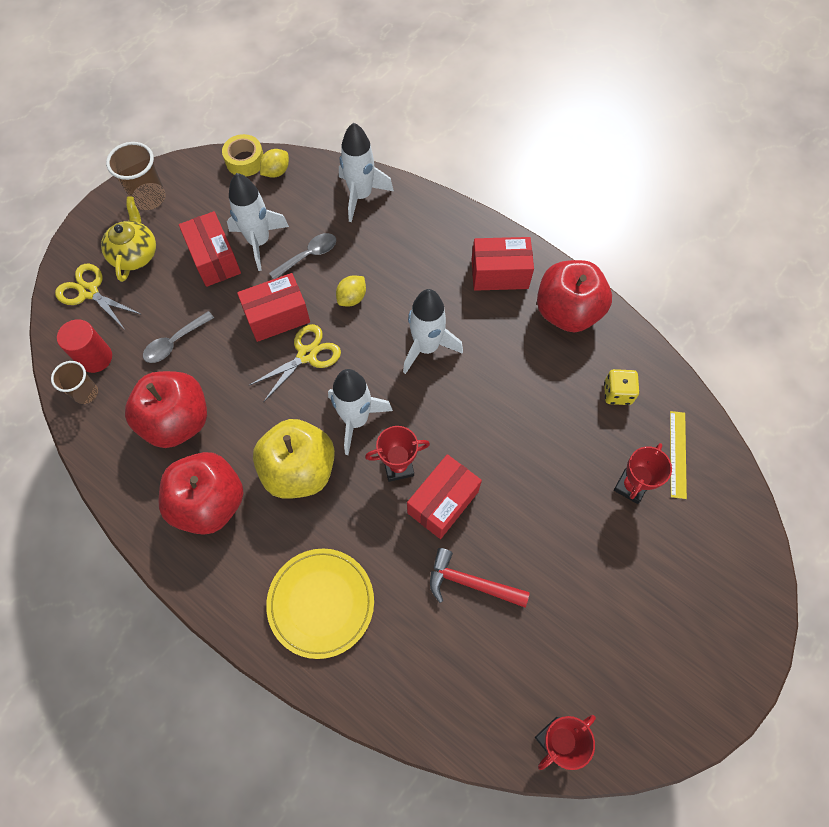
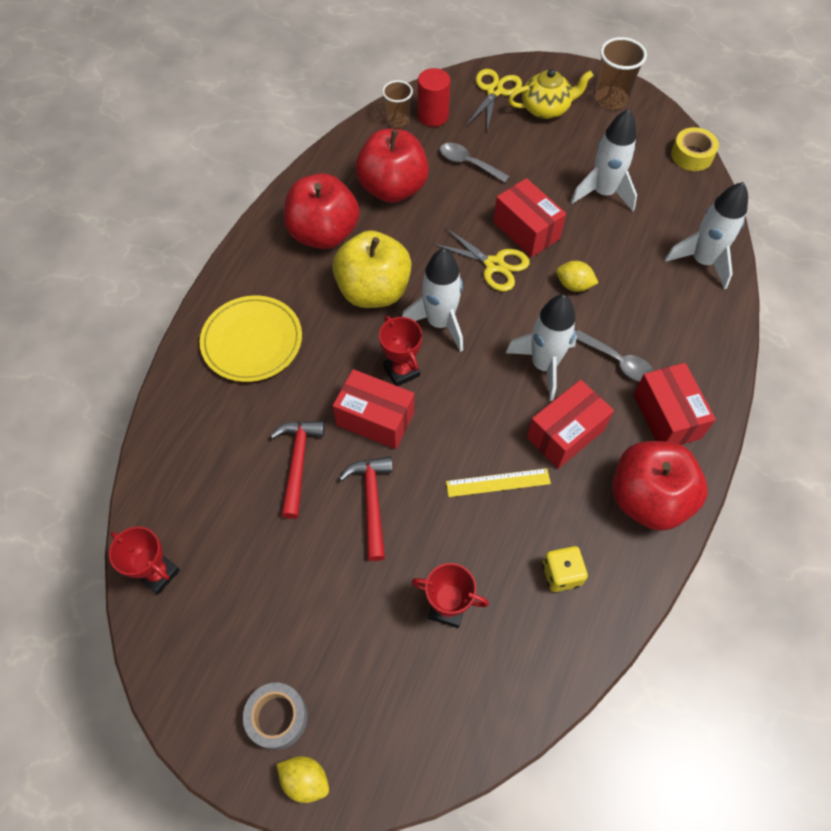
camera: 75 degrees right, 5 degrees down
red box [179,211,241,287] -> red box moved to [527,380,614,469]
yellow lemon [260,149,289,178] -> yellow lemon moved to [276,756,329,803]
grey spoon [269,233,336,279] -> grey spoon moved to [576,330,653,381]
yellow ruler [670,411,687,499] -> yellow ruler moved to [446,468,551,497]
none -> grey tape [243,683,308,750]
none -> red hammer [339,456,393,561]

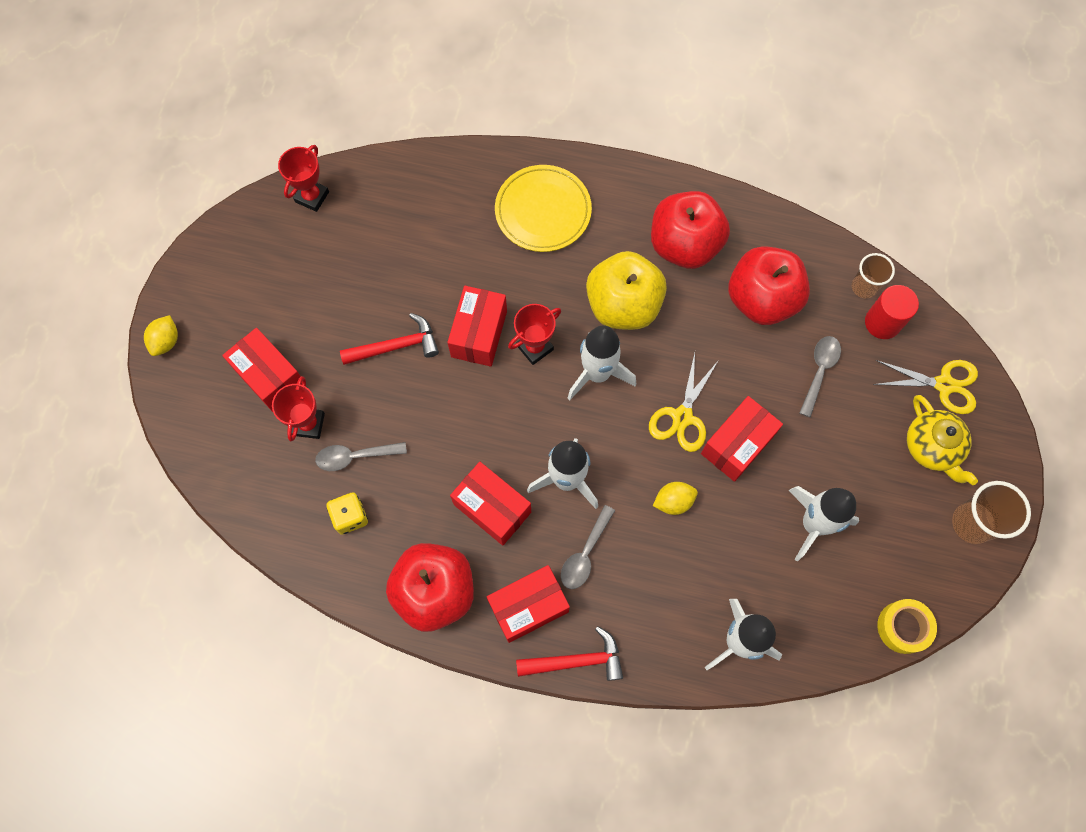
camera: 80 degrees right, 10 degrees up
grey tape [243,683,308,750] -> none
red hammer [270,421,325,519] -> red hammer moved to [516,626,623,681]
yellow ruler [446,468,551,497] -> none
yellow lemon [556,261,598,292] -> yellow lemon turned 60 degrees clockwise [653,482,698,515]
none -> red box [222,328,302,412]
none -> grey spoon [315,442,407,471]

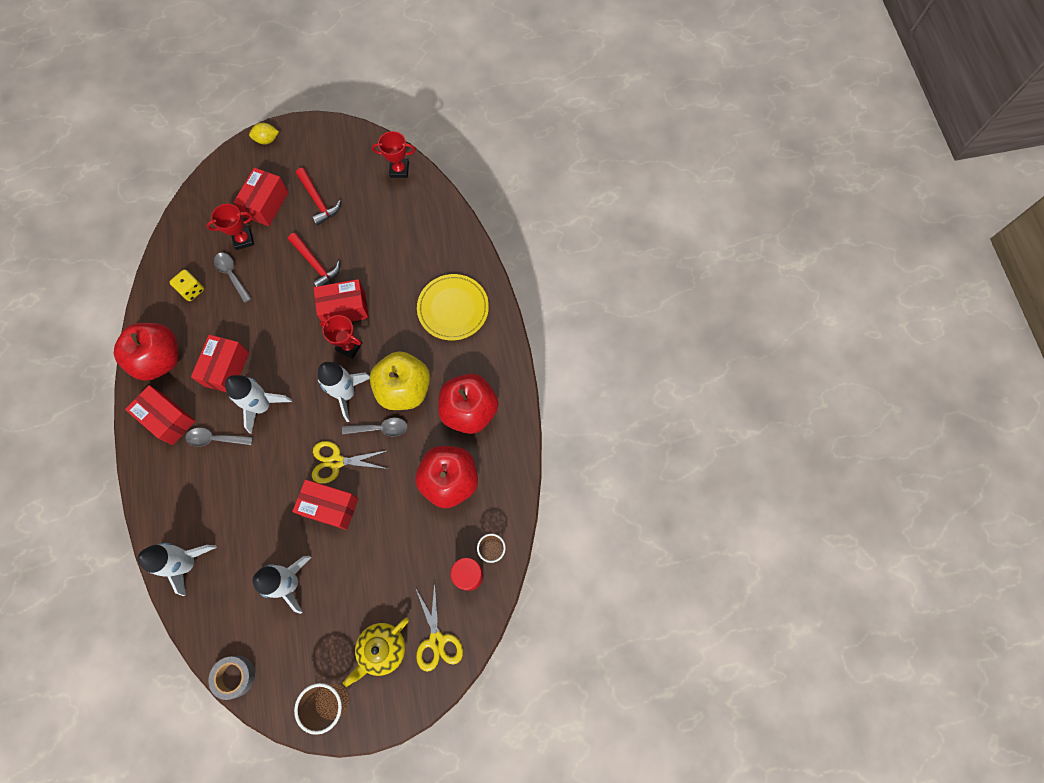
camera: 65 degrees right, 0 degrees up
red hammer [516,626,623,681] -> red hammer moved to [296,168,341,226]
yellow lemon [653,482,698,515] -> none
grey spoon [799,336,841,417] -> grey spoon moved to [342,418,408,436]
yellow tape [877,599,937,654] -> grey tape [208,656,255,700]

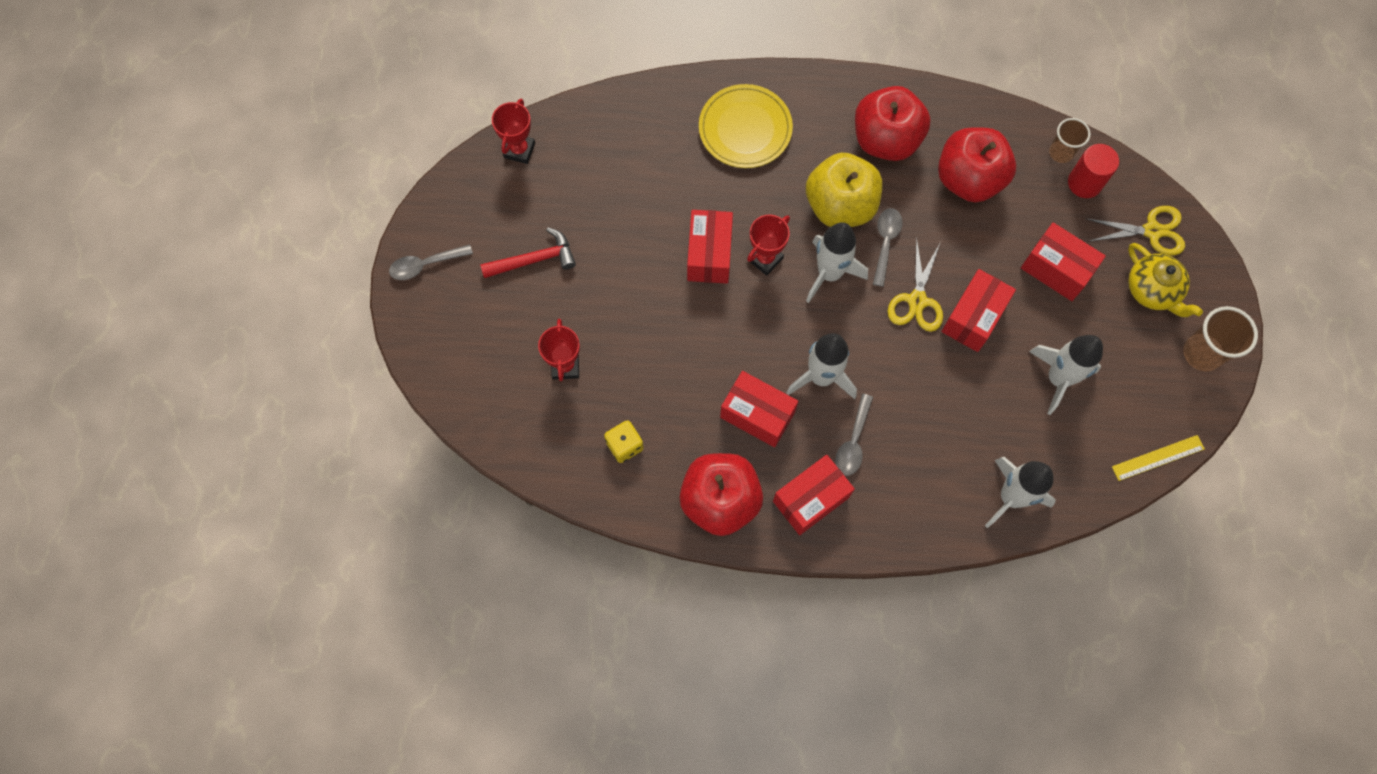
camera: 75 degrees left, 0 degrees up
grey tape [208,656,255,700] -> yellow ruler [1112,435,1205,481]
grey spoon [214,253,252,303] -> grey spoon moved to [389,244,473,280]
red box [234,168,289,226] -> red box moved to [1021,222,1106,301]
yellow lemon [249,123,279,144] -> none
red hammer [288,233,340,287] -> none

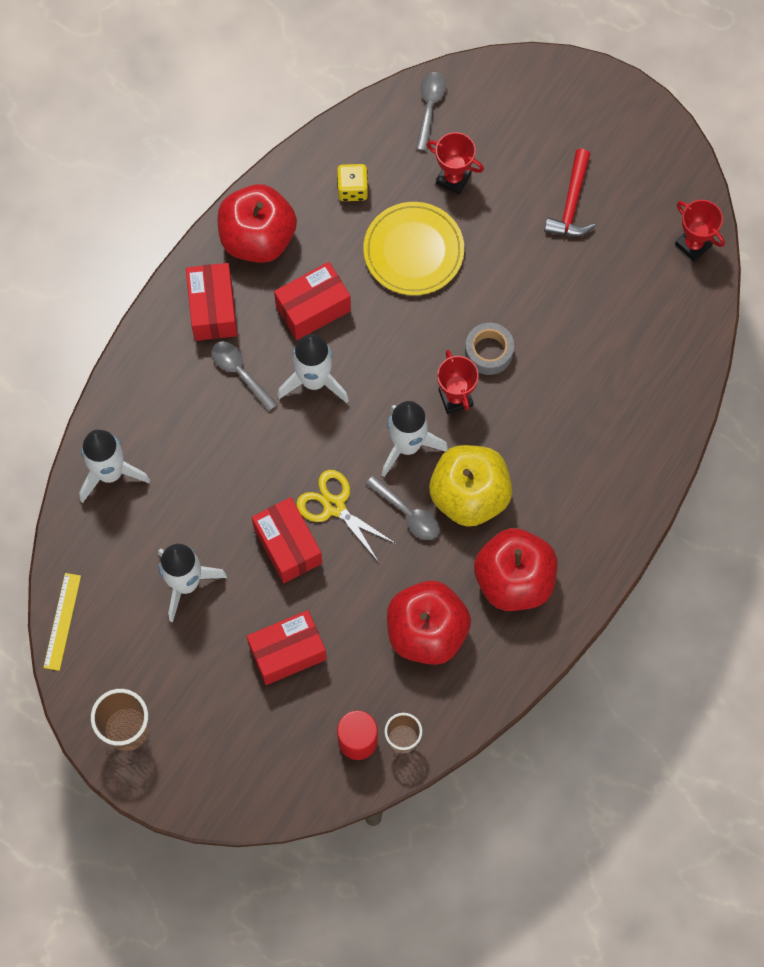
camera: 120 degrees right, 0 degrees up
grey spoon [389,244,473,280] -> grey spoon moved to [416,72,446,151]
red box [687,210,733,284] -> grey tape [465,323,514,375]
yellow plate [699,84,793,168] -> yellow plate moved to [363,202,464,295]
yellow scissors [1087,206,1185,255] -> none
yellow teapot [1128,243,1203,317] -> none

